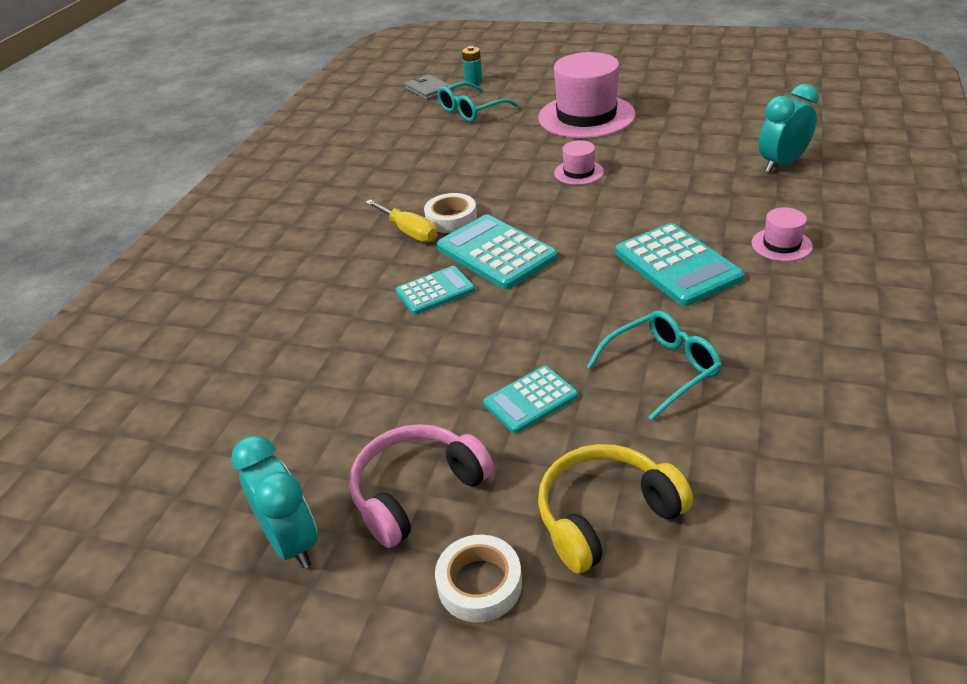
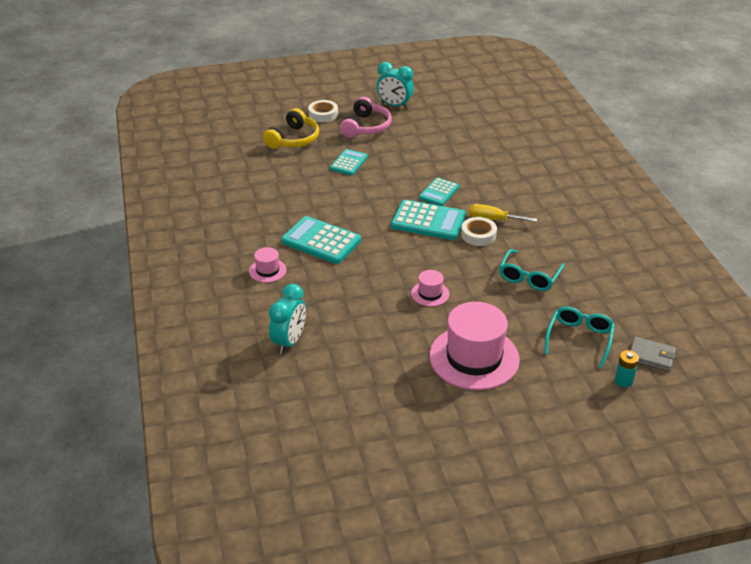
camera: 145 degrees right, 0 degrees up
turquoise glasses [587,310,722,421] -> turquoise glasses moved to [499,249,565,291]

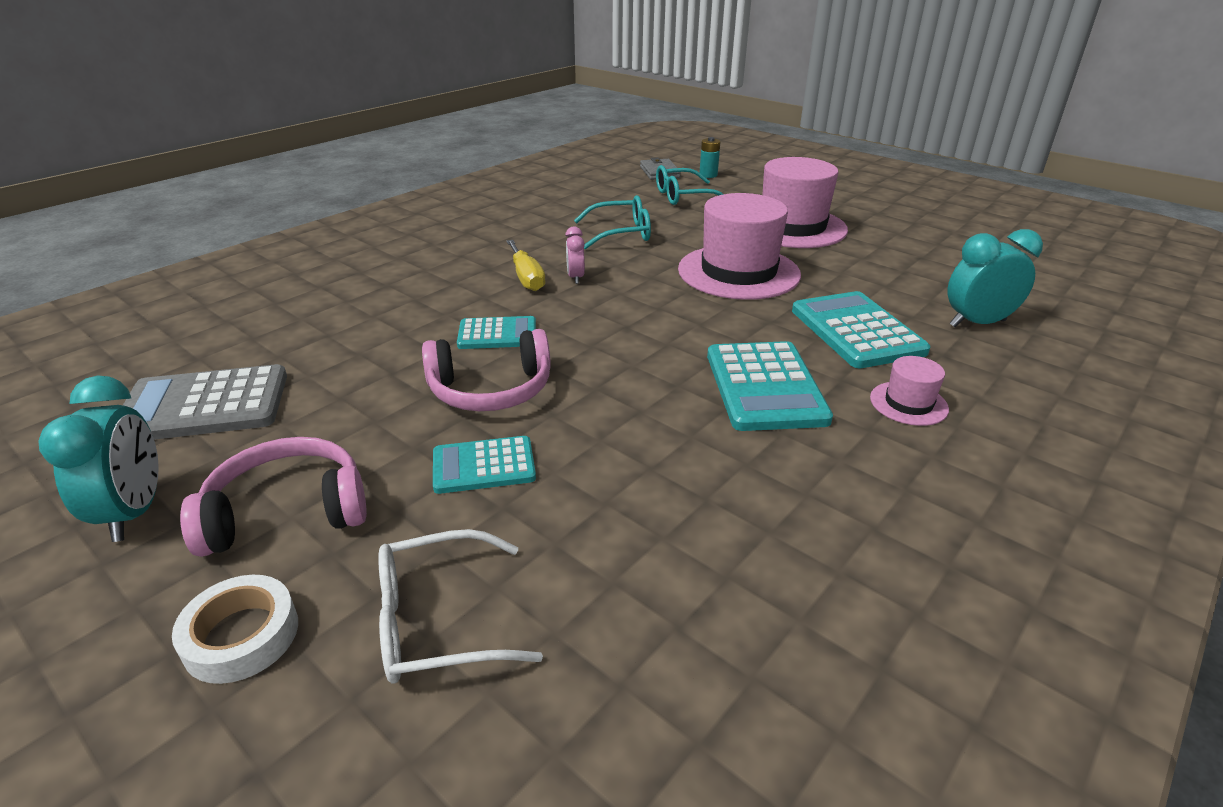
camera: 125 degrees left, 5 degrees down
yellow headphones [263,108,319,149] -> white glasses [378,529,543,684]
turquoise calculator [391,200,466,240] -> turquoise calculator moved to [792,291,930,368]
pink hat [411,270,450,306] -> pink hat [678,193,801,300], size x2.18
white tape [461,217,497,246] -> pink clock [565,227,585,284]
none -> grey calculator [123,364,287,440]
none -> pink headphones [422,329,551,411]

